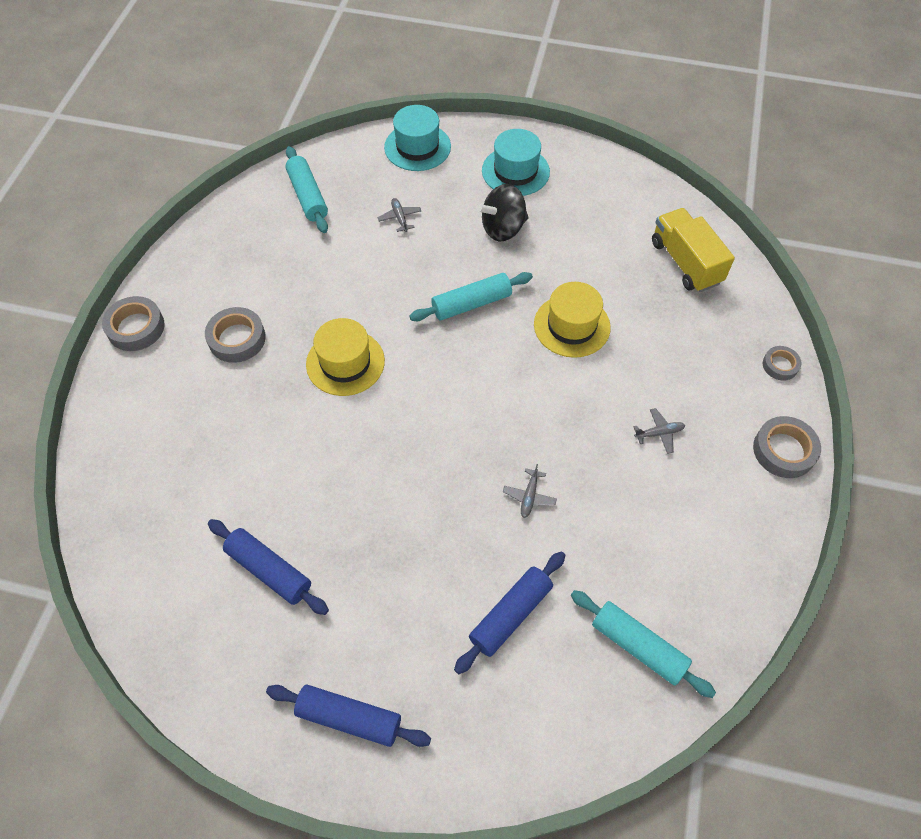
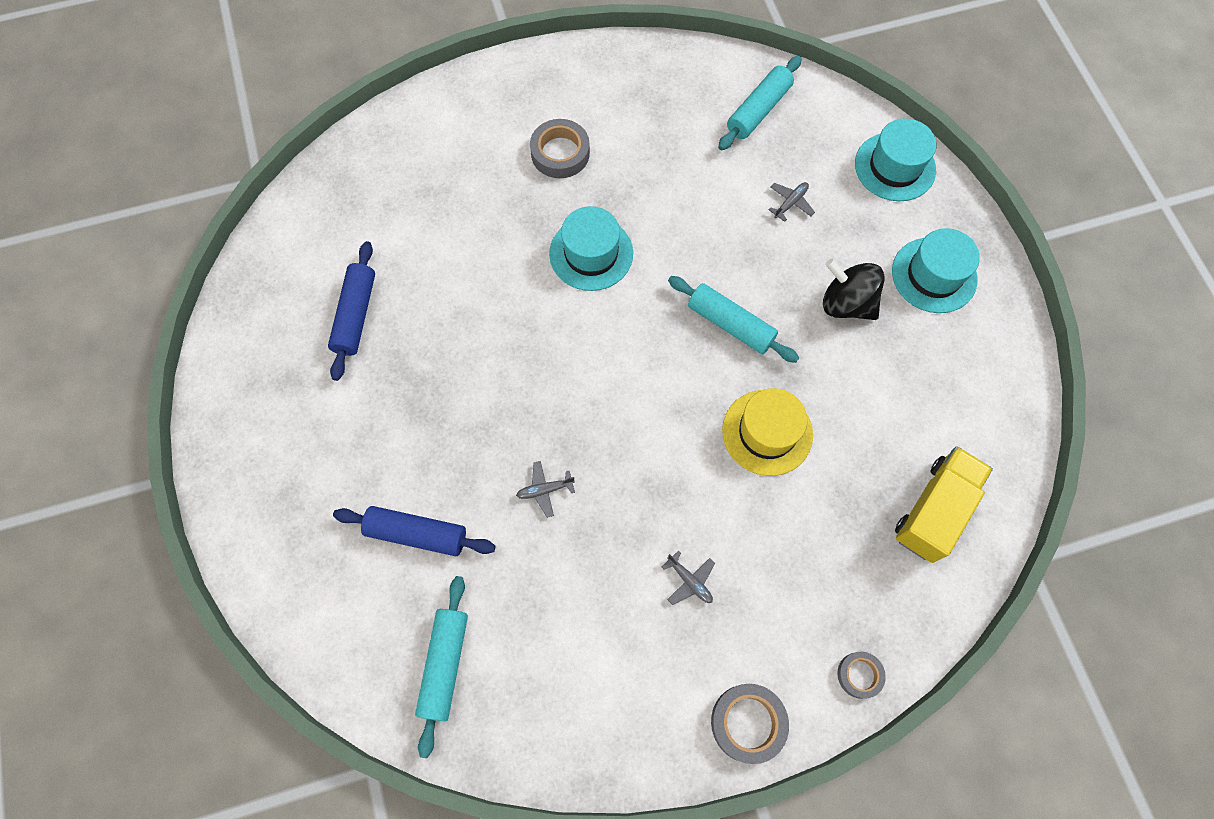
camera: 60 degrees right, 10 degrees up
grey tape [102,296,165,351] -> none
blue rolling pin [266,685,431,747] -> none
yellow hat [306,318,385,396] -> turquoise hat [549,206,633,291]

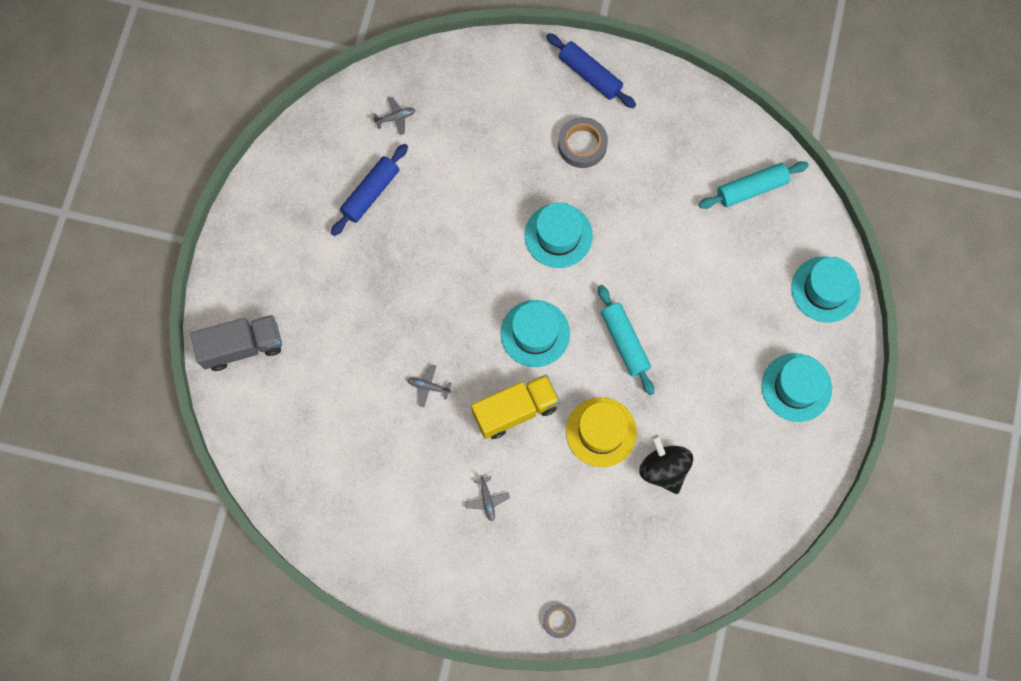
camera: 30 degrees right, 5 degrees up
blue rolling pin [333,506,496,556] -> blue rolling pin moved to [546,33,636,108]
turquoise rolling pin [415,576,468,758] -> none
grey tape [711,684,789,764] -> none
grey plane [768,182,815,222] -> grey plane moved to [373,97,415,135]
black spinning top [823,259,885,320] -> black spinning top moved to [639,435,693,494]
yellow truck [895,446,993,563] -> yellow truck moved to [471,375,560,439]
none -> grey truck [190,315,282,371]
none -> turquoise hat [500,300,570,367]

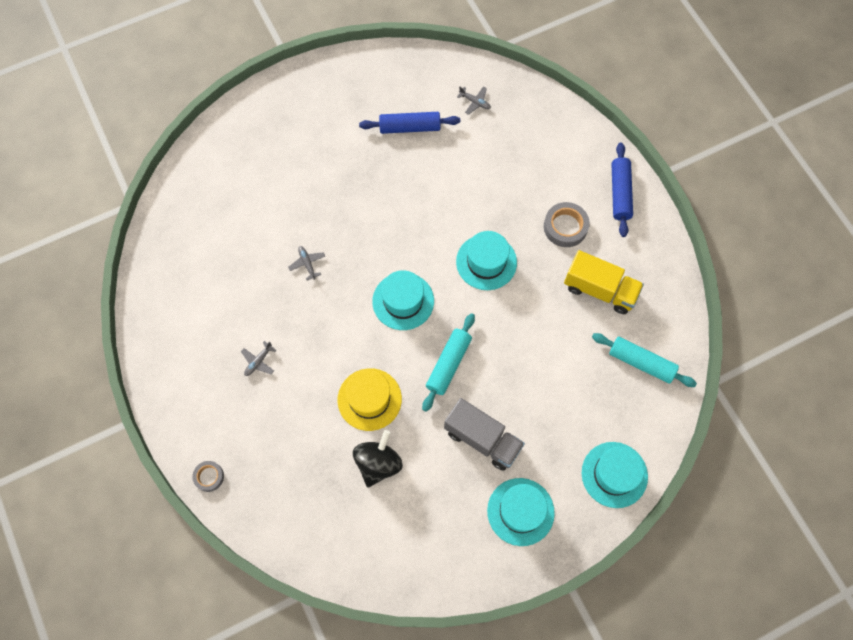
camera: 50 degrees right, 5 degrees down
grey truck [190,315,282,371] -> grey truck moved to [444,398,525,471]
yellow truck [471,375,560,439] -> yellow truck moved to [564,250,644,314]

